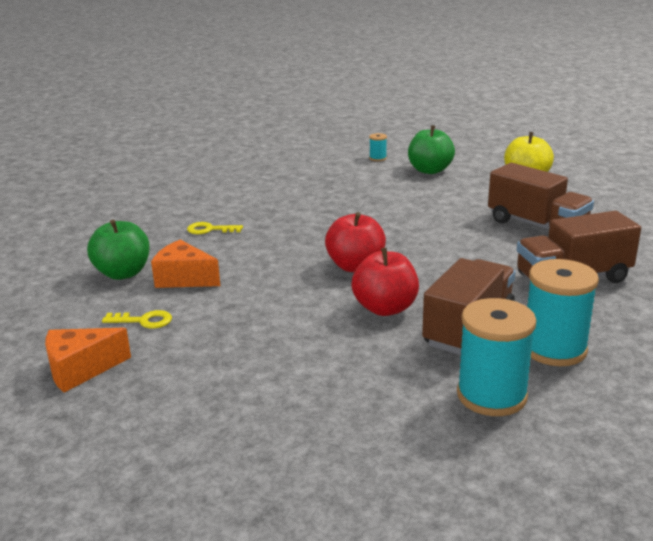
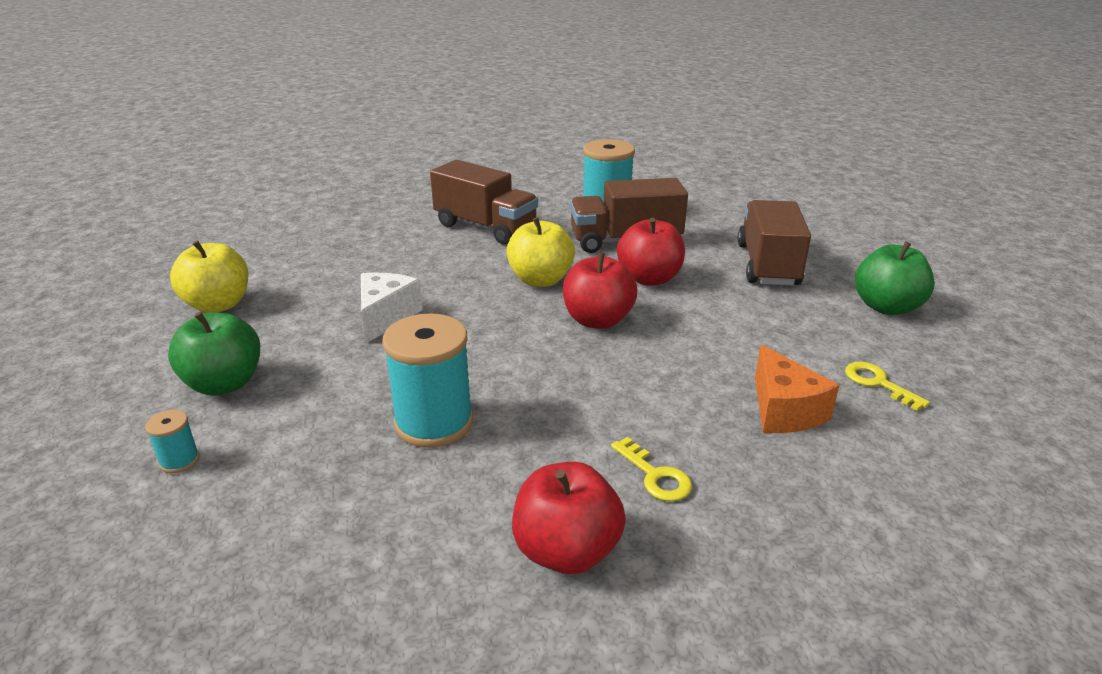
camera: 130 degrees left, 5 degrees up
orange cheese [45,328,131,393] -> none
green apple [87,220,150,280] -> green apple moved to [855,241,935,315]
turquoise spool [457,298,537,416] -> turquoise spool moved to [382,313,473,448]
brown truck [488,163,594,230] -> brown truck moved to [737,200,811,286]
none -> white cheese [361,273,423,343]
none -> yellow apple [506,217,575,287]
none -> red apple [512,462,626,574]

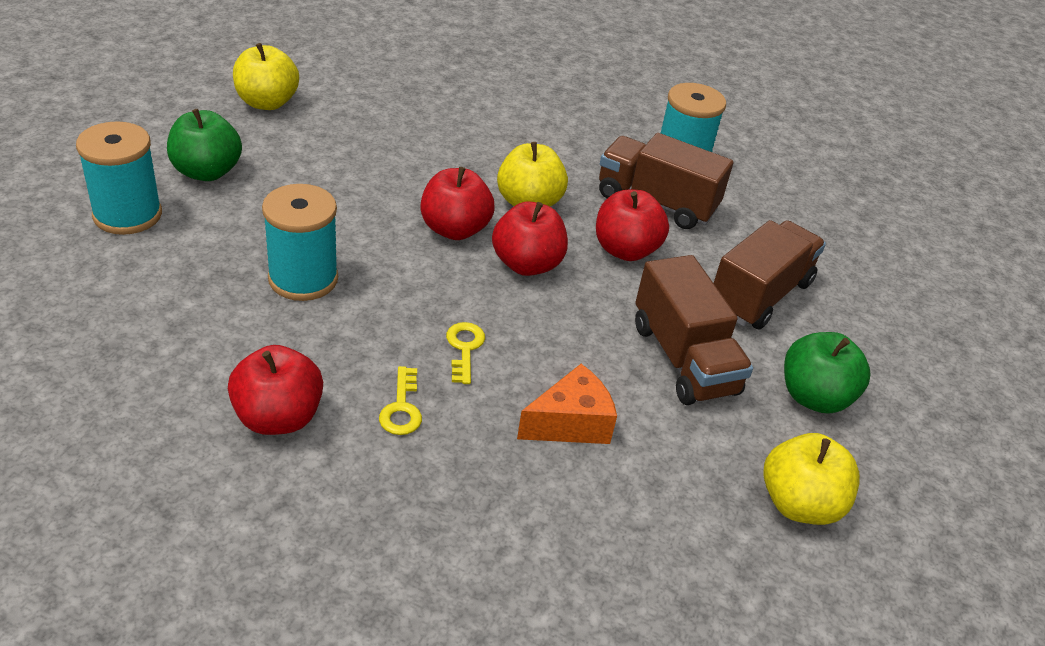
camera: 30 degrees right, 10 degrees up
turquoise spool [145,410,200,473] -> turquoise spool [76,121,162,235], size x2.22
white cheese [361,273,423,343] -> none
brown truck [430,160,538,245] -> brown truck moved to [635,255,753,405]
orange cheese [755,345,840,433] -> orange cheese turned 135 degrees counterclockwise [517,364,617,444]
yellow key [845,362,930,411] -> yellow key moved to [446,322,485,384]
none -> red apple [421,167,495,240]
none -> yellow apple [763,433,860,525]

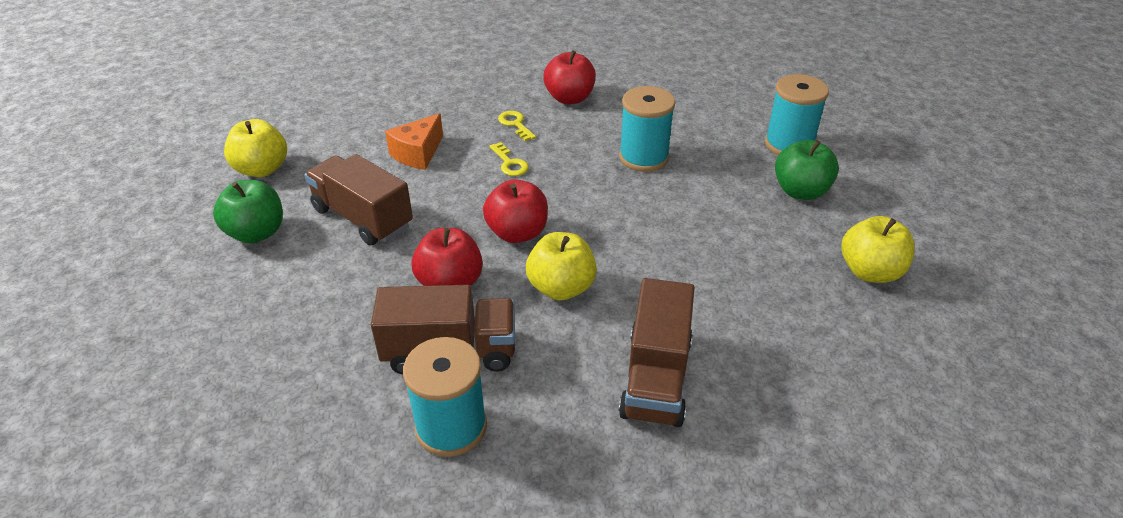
camera: 155 degrees right, 0 degrees up
red apple [421,167,495,240] -> none
brown truck [714,220,826,330] -> brown truck moved to [619,278,695,427]

